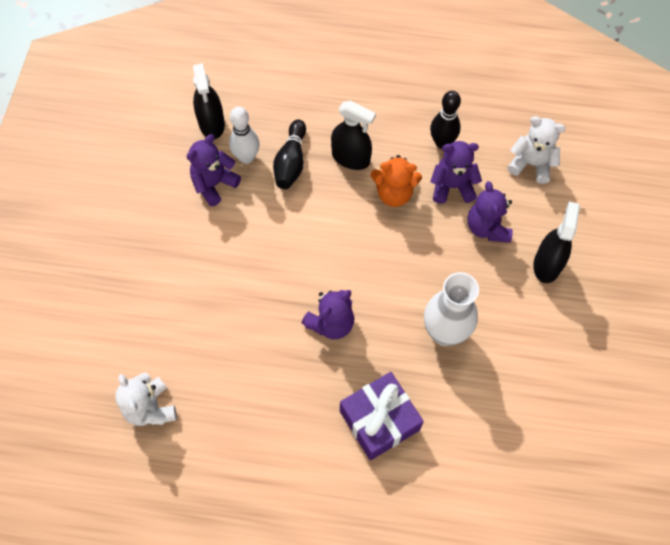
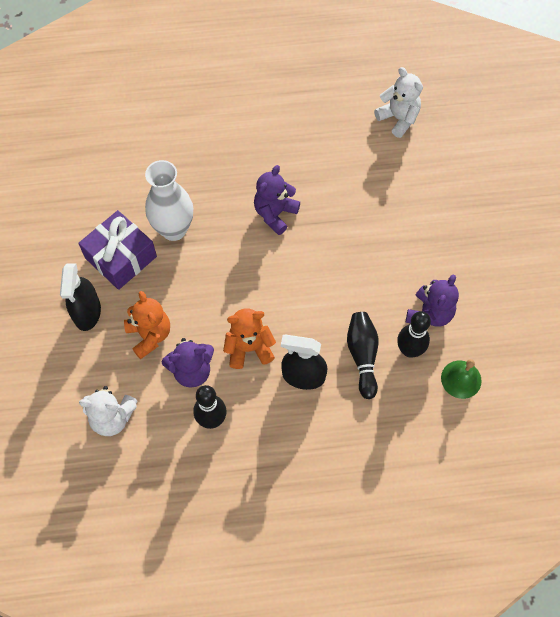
camera: 165 degrees right, 0 degrees up
black spray bottle [193,63,225,139] -> green bell [441,359,482,399]
white bowling pin [229,107,259,164] -> black bowling pin [397,311,431,357]
purple gift [340,372,424,461] -> purple gift moved to [78,210,157,290]
purple teddy bear [468,181,513,243] -> orange teddy bear [124,291,170,359]

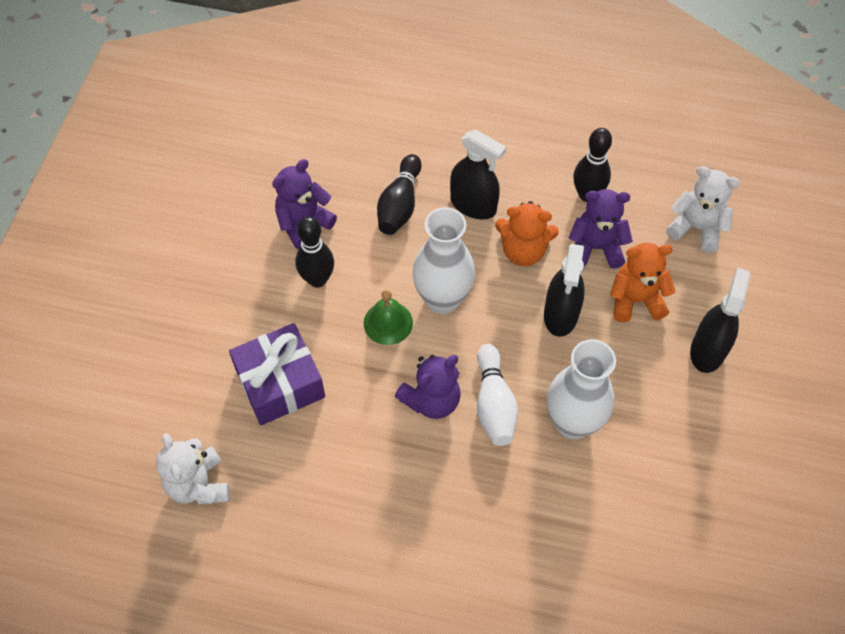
camera: 160 degrees left, 5 degrees down
purple gift [78,210,157,290] -> purple gift moved to [229,323,325,425]
orange teddy bear [124,291,170,359] -> orange teddy bear turned 90 degrees clockwise [610,243,676,323]
black bowling pin [397,311,431,357] -> black bowling pin moved to [295,216,334,288]
green bell [441,359,482,399] -> green bell moved to [364,289,413,345]
none -> white vase [413,207,475,314]
none -> white bowling pin [477,344,518,446]
none -> black spray bottle [544,244,585,337]

